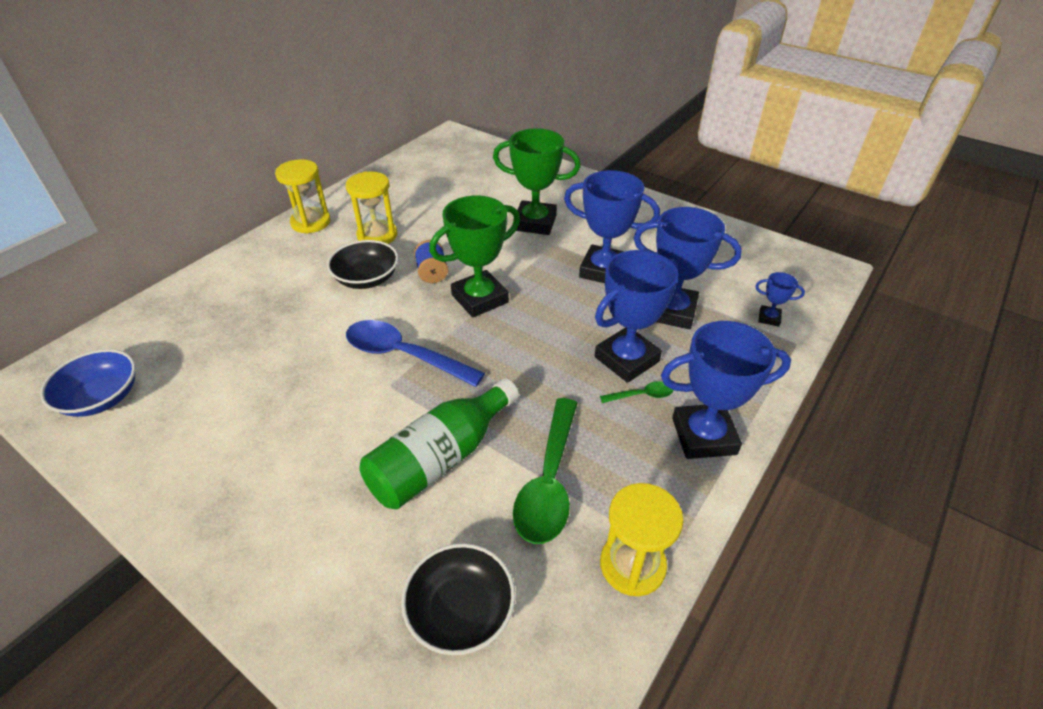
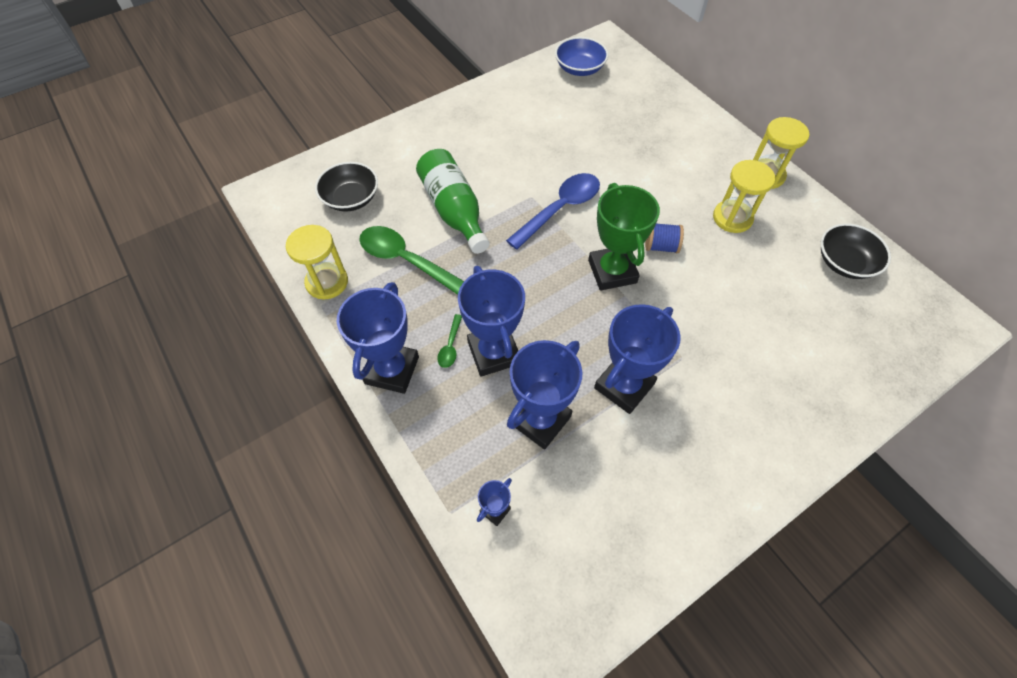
camera: 110 degrees right, 15 degrees up
black bowl [327,240,398,289] -> black bowl moved to [821,223,891,279]
green trophy [493,128,581,235] -> none

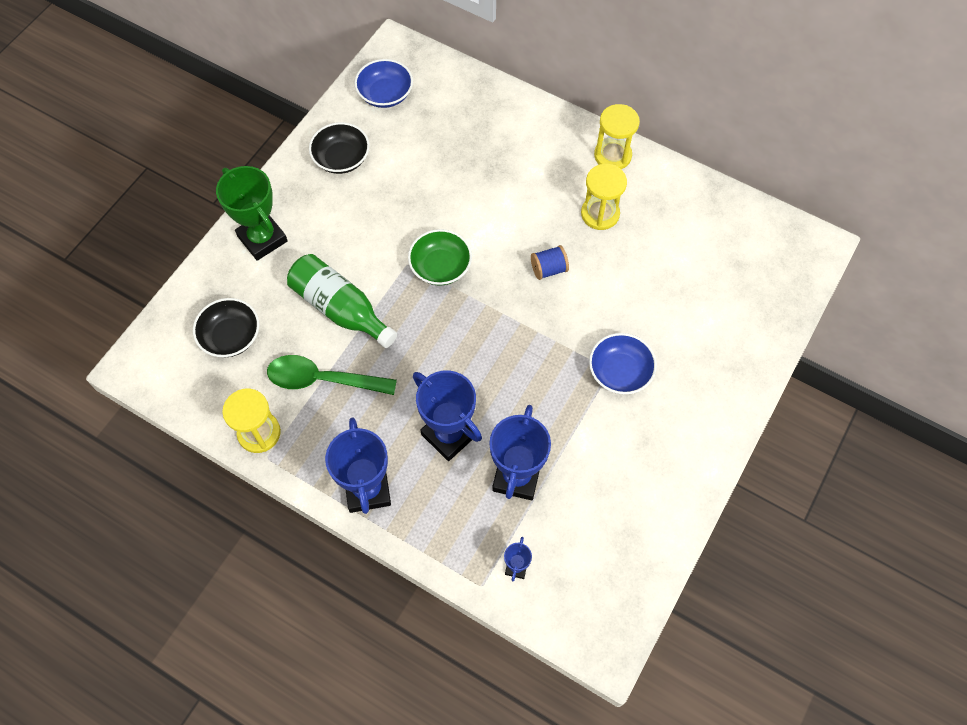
camera: 25 degrees left, 5 degrees up
green spoon [437,314,462,368] -> none
blue spoon [506,173,600,250] -> green bowl [408,229,472,286]
green trophy [588,183,660,291] -> green trophy moved to [216,166,288,261]
blue trophy [594,304,680,414] -> none
black bowl [821,223,891,279] -> black bowl moved to [309,122,370,174]
none -> blue bowl [589,333,657,394]

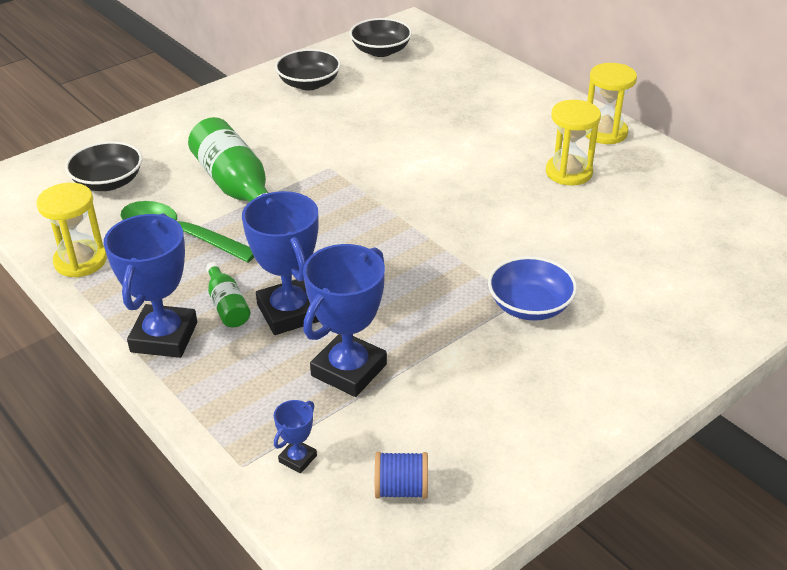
camera: 20 degrees right, 25 degrees down
green trophy [216,166,288,261] -> none
blue bowl [355,59,413,108] -> black bowl [350,18,412,57]
green bowl [408,229,472,286] -> none
blue spool [531,245,569,280] -> blue spool moved to [375,452,428,499]
none -> green bottle [206,262,250,328]

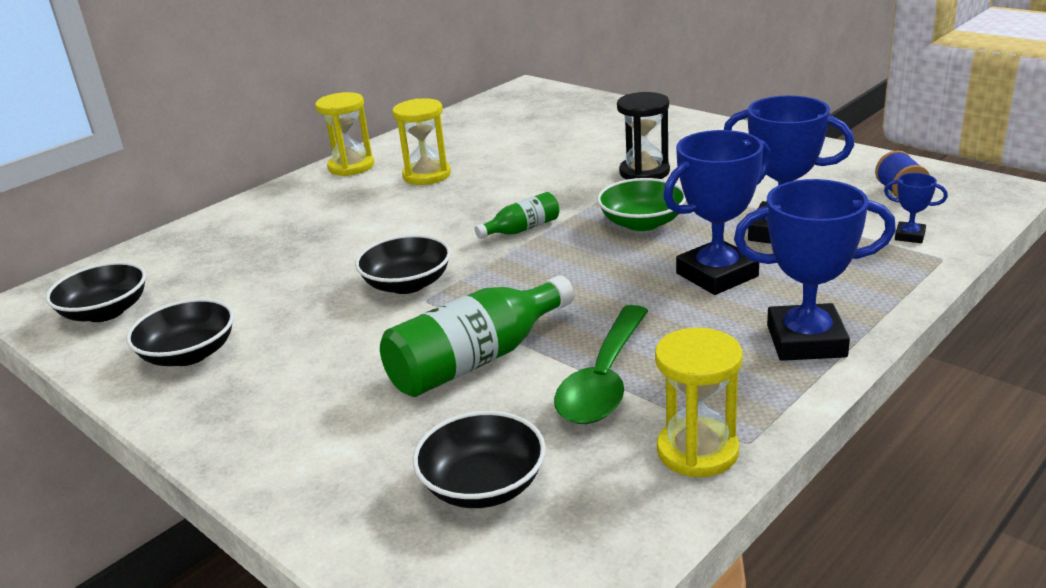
camera: 95 degrees left, 10 degrees down
green bottle [206,262,250,328] -> green bottle moved to [475,192,559,239]
blue bowl [488,256,577,321] -> black hourglass [617,92,670,180]
none -> black bowl [355,234,451,294]
none -> green bowl [597,178,686,231]

